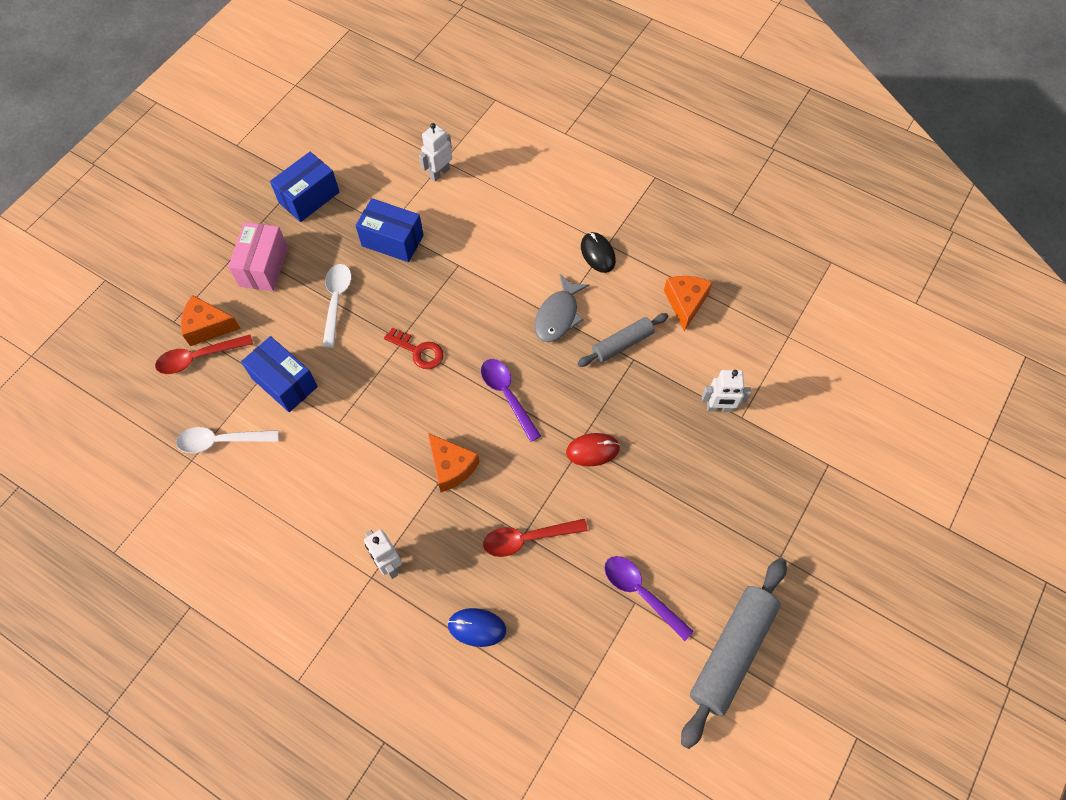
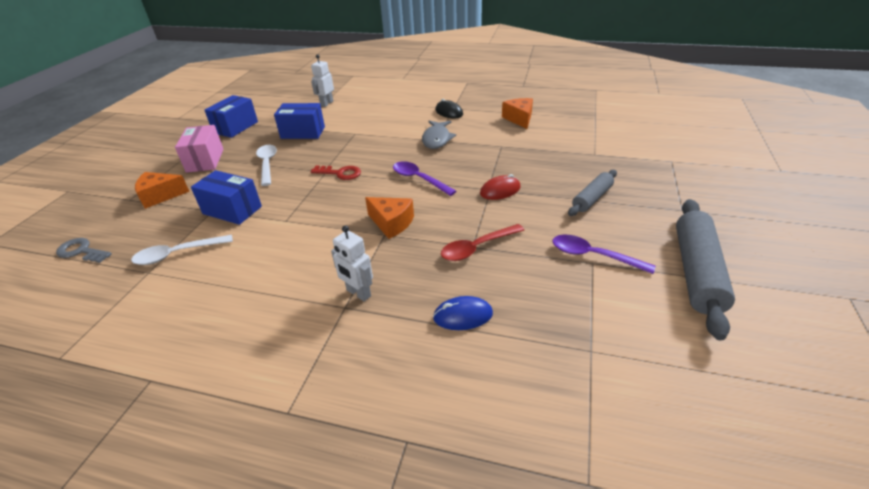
camera: 15 degrees left, 25 degrees down
red spoon [155,334,253,374] -> none
grey rolling pin [577,313,668,367] -> grey rolling pin moved to [568,170,617,216]
white robot [702,370,751,412] -> none
none -> grey key [56,238,112,263]

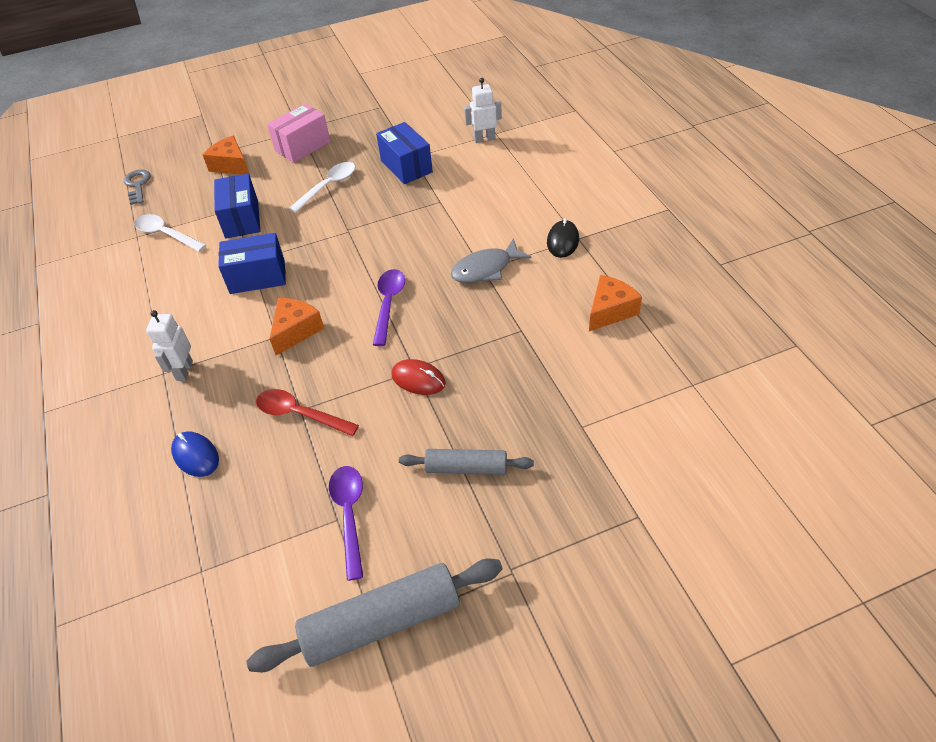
camera: 55 degrees right, 10 degrees up
blue box [204,95,258,138] -> blue box moved to [218,233,286,294]
red key [311,165,361,180] -> none
orange cheese [365,197,414,239] -> orange cheese turned 150 degrees counterclockwise [270,298,324,356]

